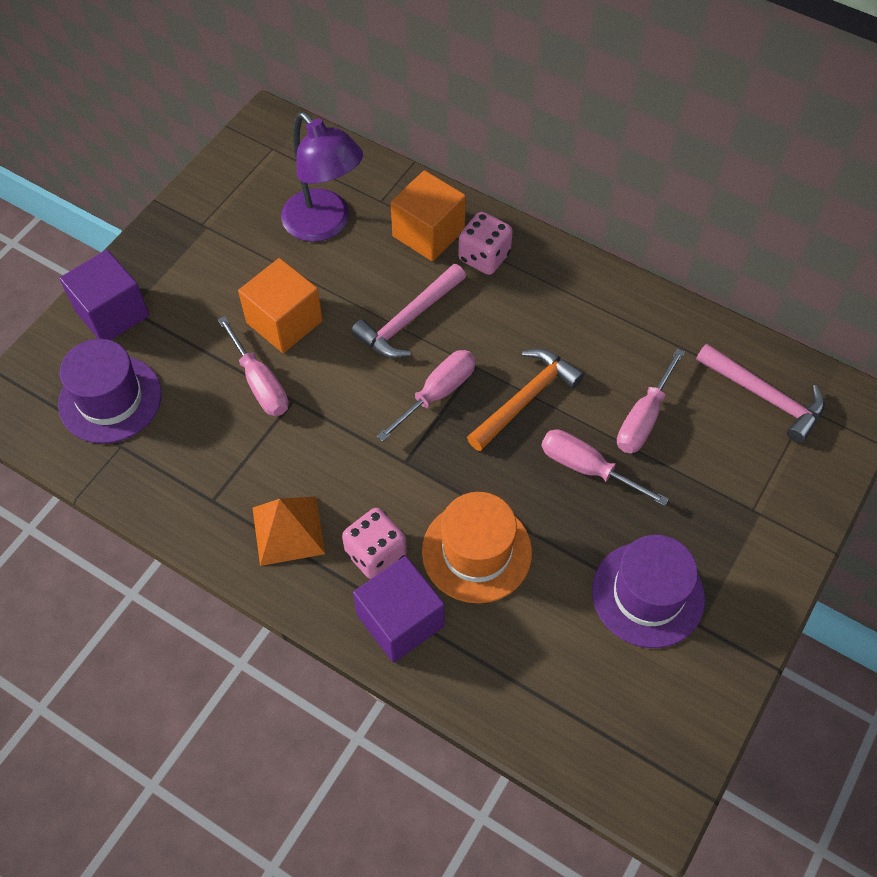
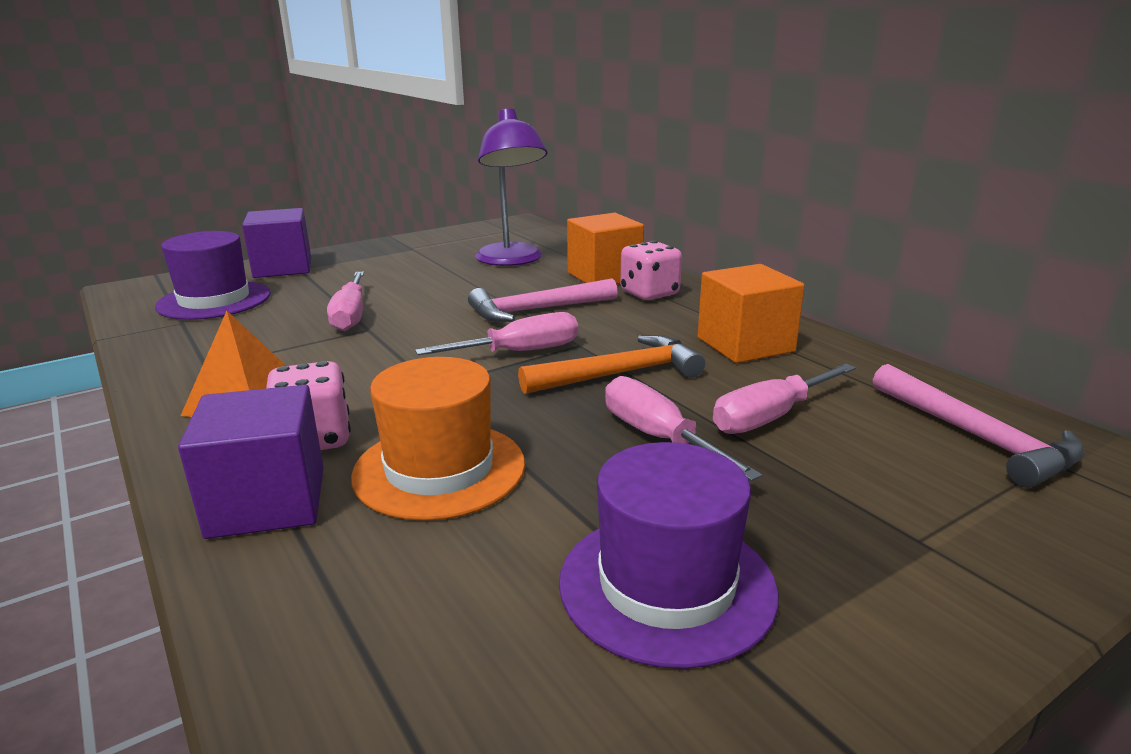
camera: 25 degrees right, 35 degrees down
orange cube [238,258,323,353] -> orange cube moved to [698,264,805,363]

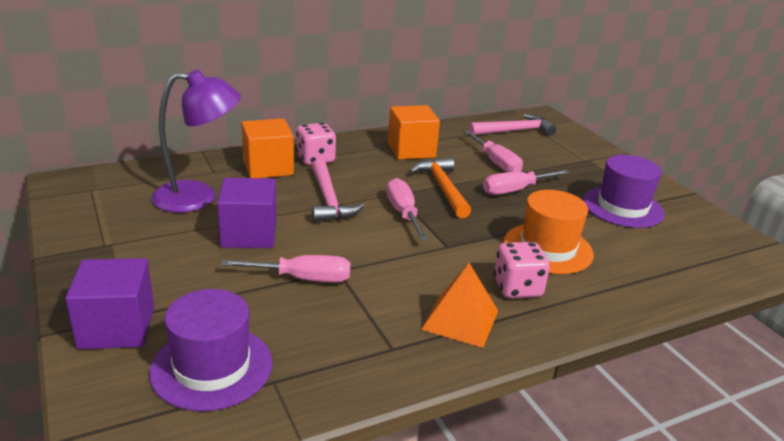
camera: 85 degrees left, 5 degrees up
purple cube [178,385,324,539] -> purple cube moved to [217,178,277,248]

